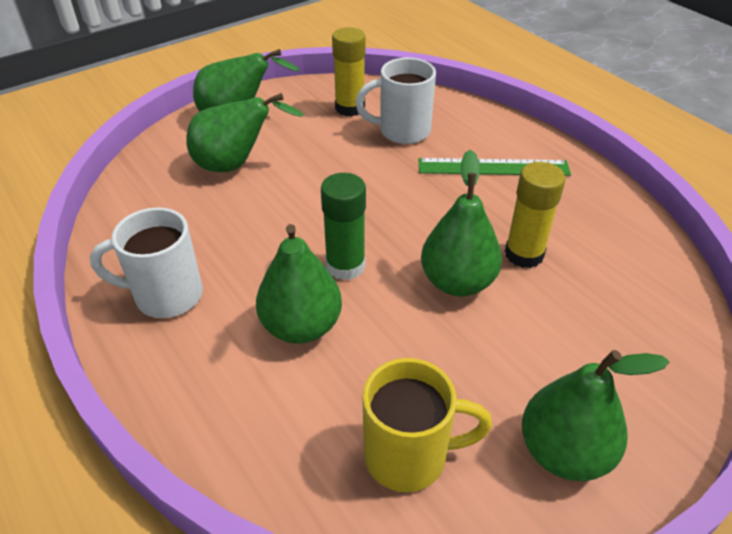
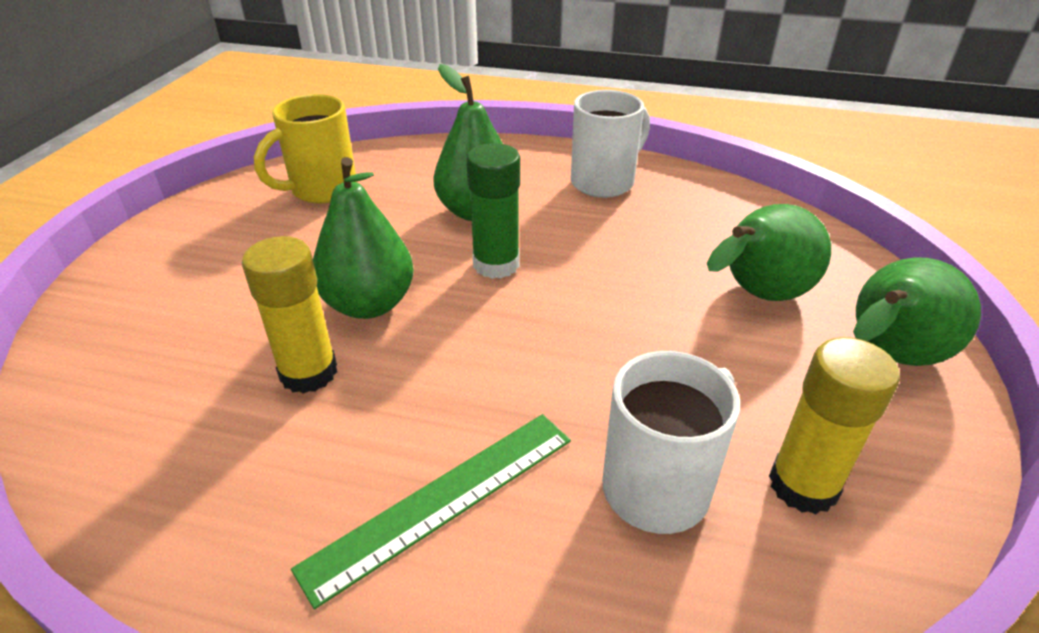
camera: 140 degrees right, 5 degrees down
green pear [522,350,669,481] -> none

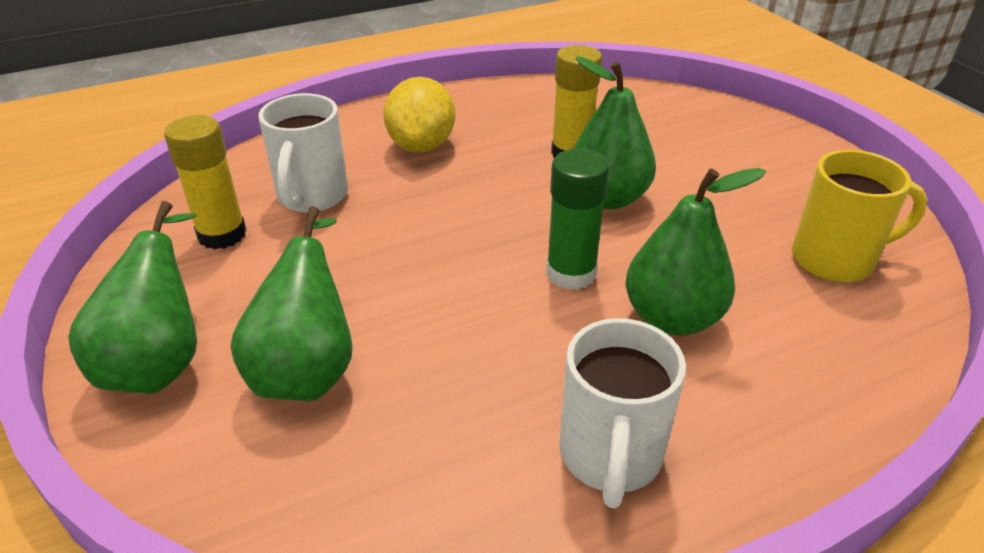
camera: 140 degrees right, 0 degrees up
yellow mug [254,94,357,204] -> yellow mug turned 75 degrees clockwise [792,150,928,282]
green ruler [291,414,571,609] -> yellow lemon [383,77,455,153]

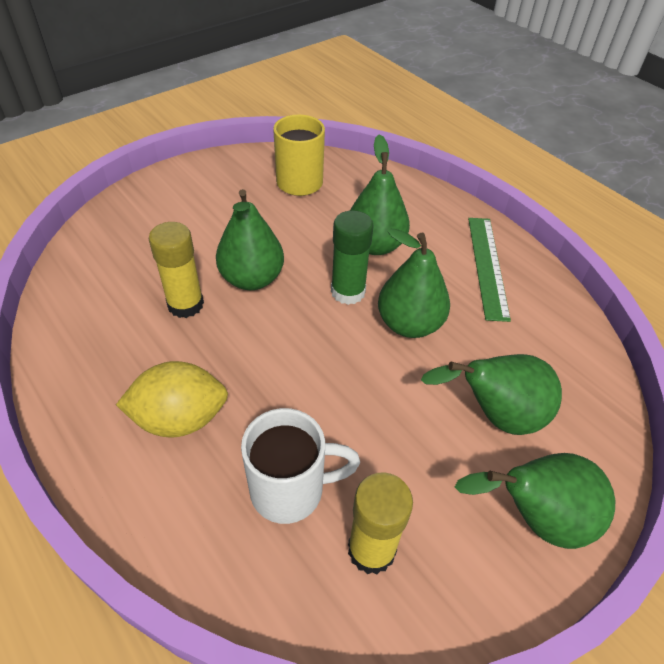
camera: 105 degrees left, 10 degrees up
white mug [560,318,686,508] -> green ruler [468,218,511,322]
none -> green pear [378,228,450,338]

